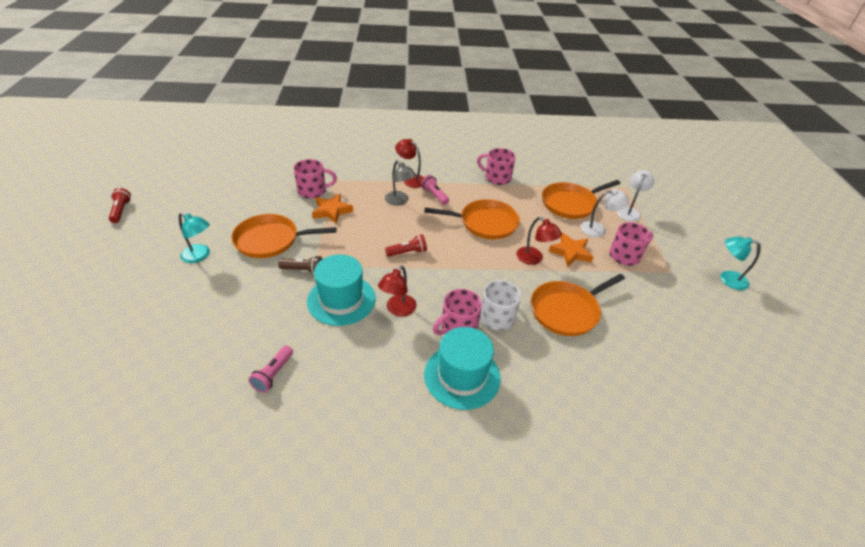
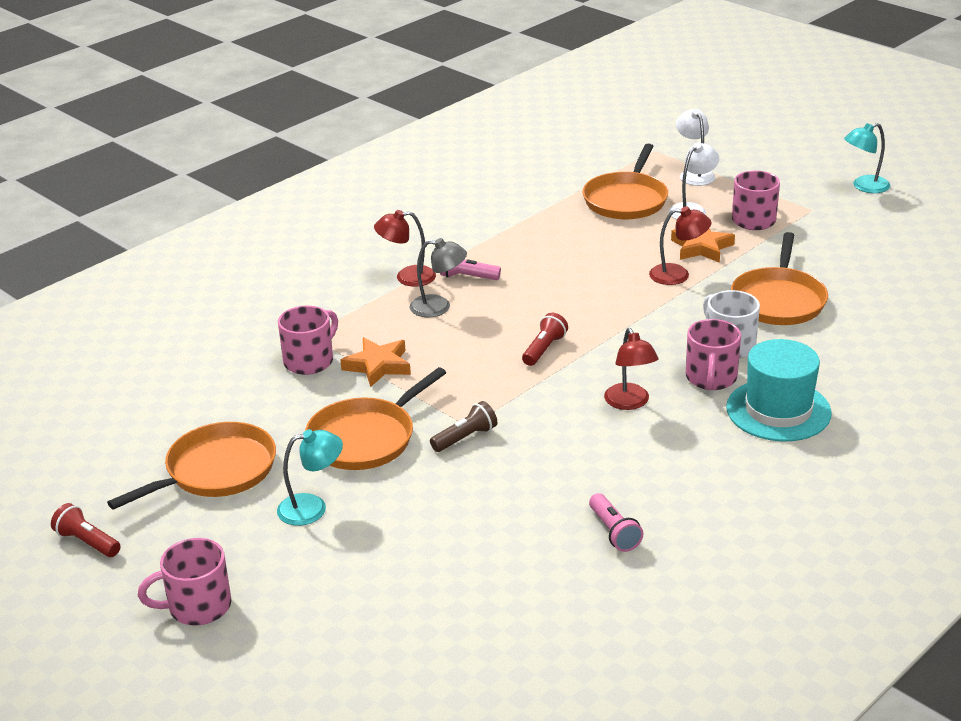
camera: 40 degrees left, 10 degrees down
turquoise hat [307,255,376,326] -> none
orange pan [424,199,520,239] -> orange pan moved to [107,422,276,510]
pink mug [477,148,516,185] -> pink mug moved to [138,538,231,625]

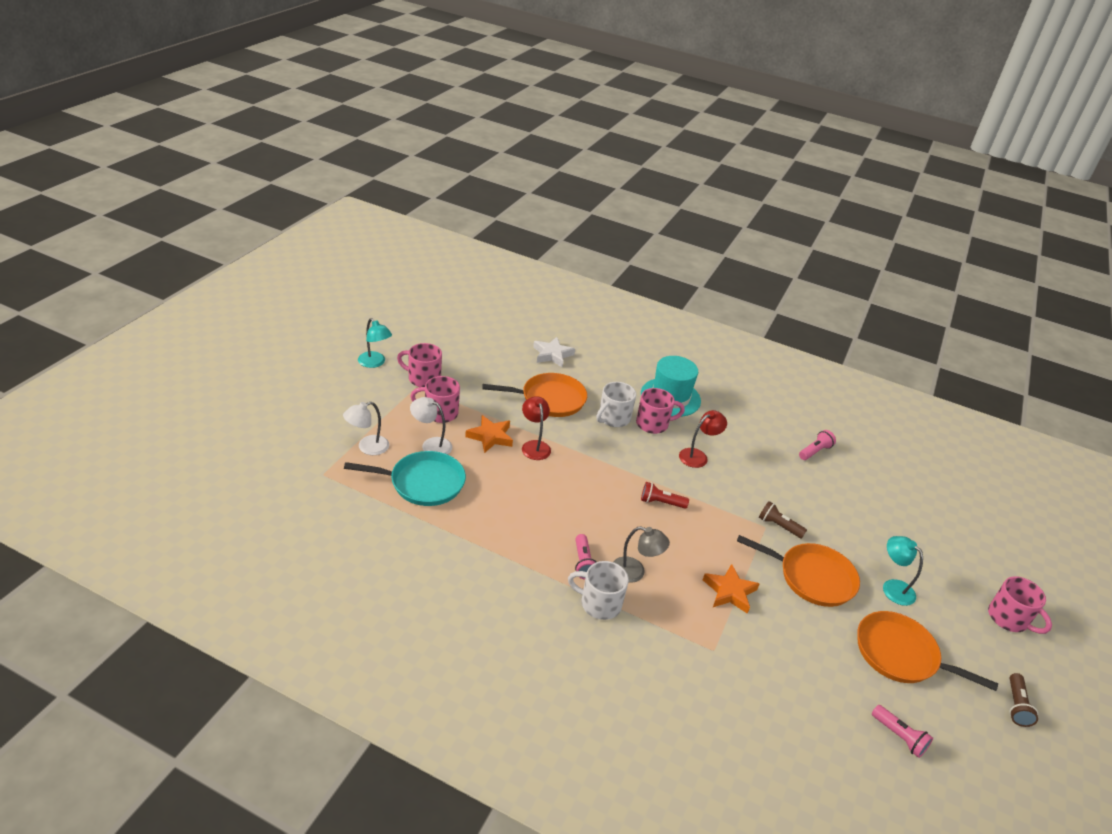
camera: 115 degrees left, 5 degrees up
red flashlight [51,503,120,557] -> brown flashlight [1009,673,1038,727]
pink mug [278,306,338,375] -> pink mug moved to [397,343,442,387]
red lamp [374,210,436,287] -> white mug [568,561,629,620]
grey lamp [410,238,467,317] -> grey lamp turned 120 degrees clockwise [613,526,670,583]
orange pan [583,144,668,219] -> turquoise pan [344,451,466,506]
none -> white star [533,337,575,368]
none -> pink flashlight [872,705,933,758]

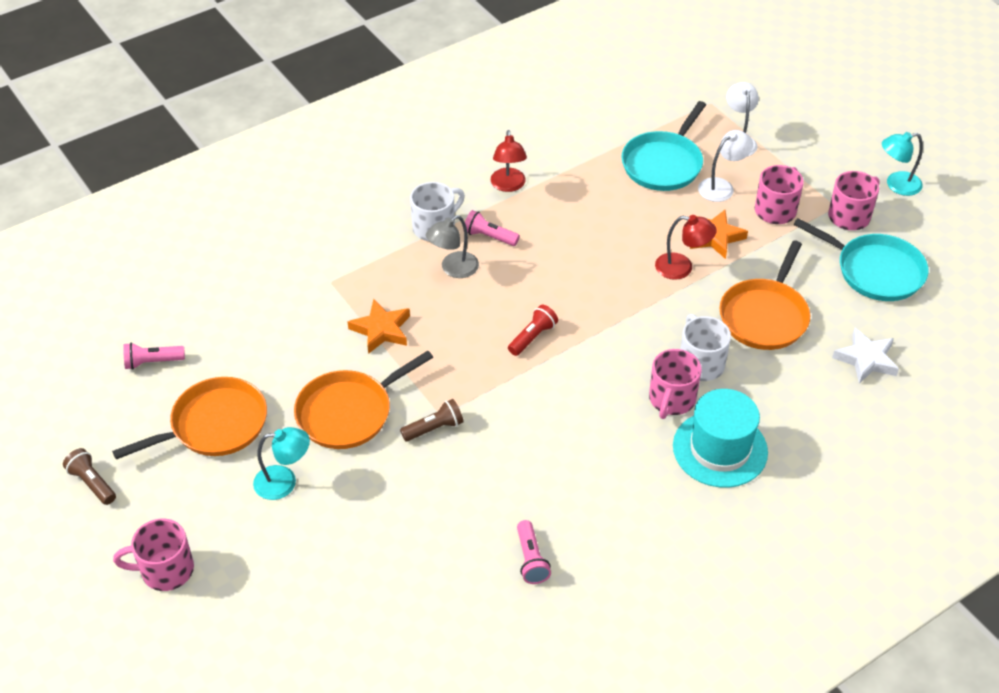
camera: 125 degrees right, 10 degrees up
red lamp [679,410,727,468] -> red lamp moved to [491,130,527,192]
none -> turquoise pan [794,218,929,301]

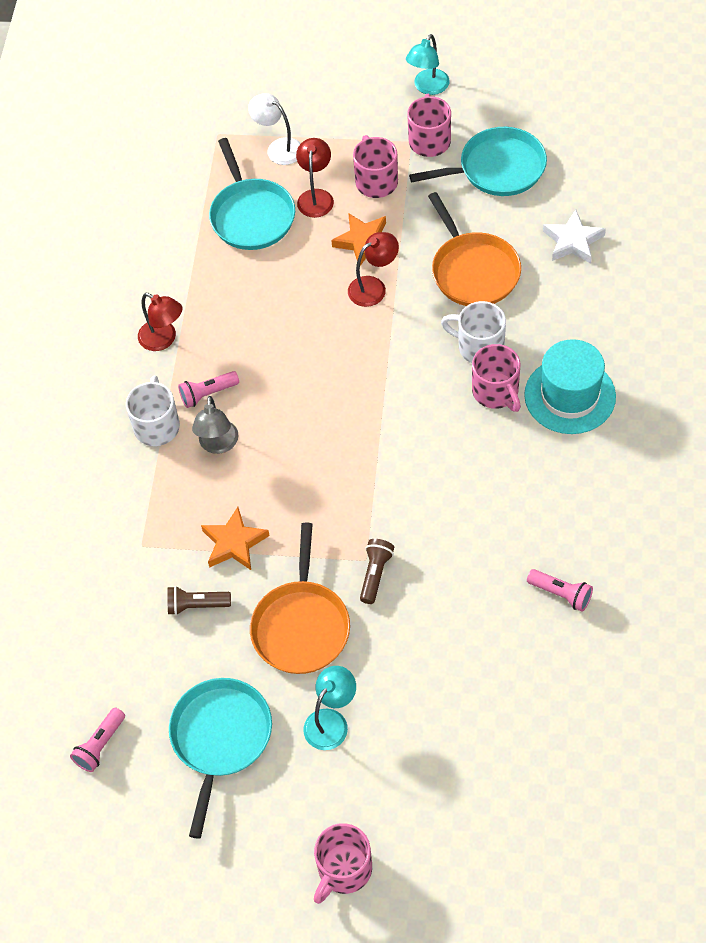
camera: 45 degrees left, 10 degrees up
brown flashlight [63,448,116,505] -> brown flashlight moved to [167,586,231,615]
orange pan [112,377,267,459] -> turquoise pan [169,678,272,839]
red flashlight [508,305,558,356] -> none
white lamp [698,130,753,202] -> red lamp [296,138,334,218]

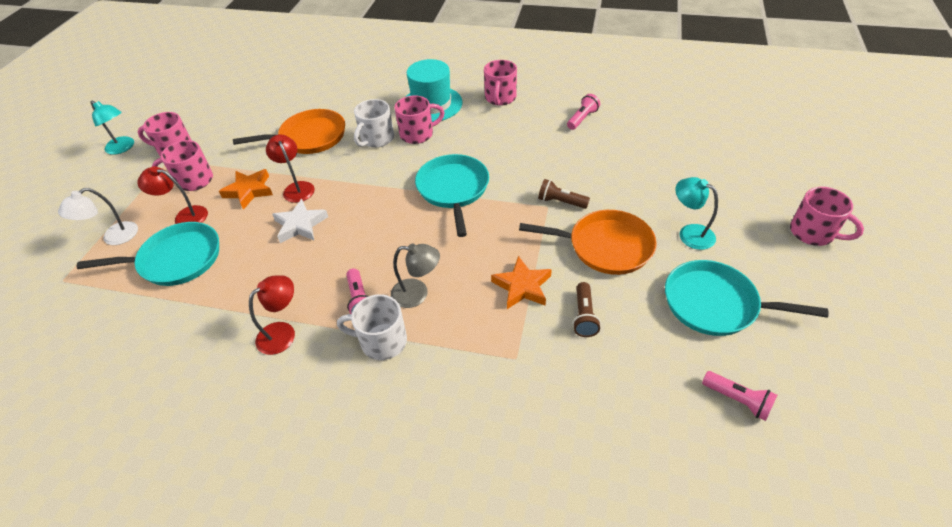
camera: 85 degrees left, 10 degrees down
turquoise pan [409,127,547,196] -> turquoise pan moved to [415,154,489,237]
white star [543,210,606,264] -> white star moved to [272,199,328,243]
none -> pink mug [484,60,517,106]

